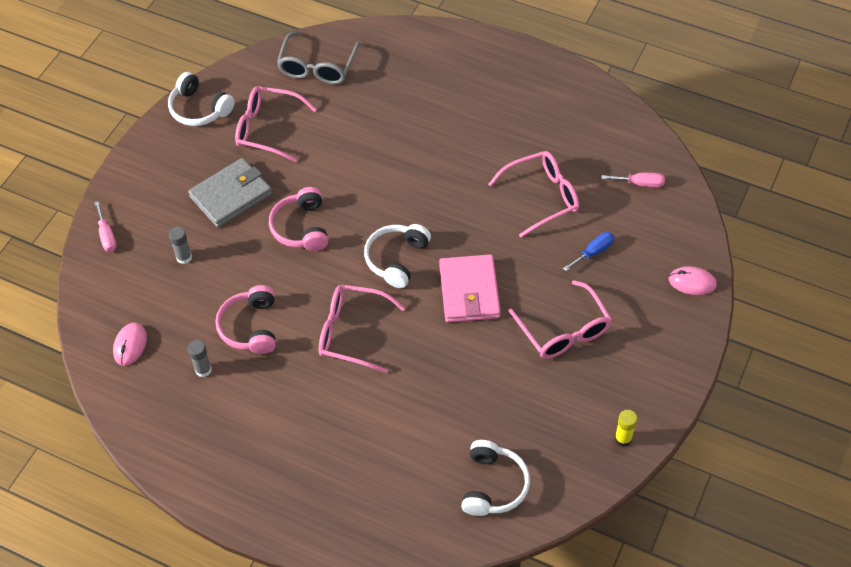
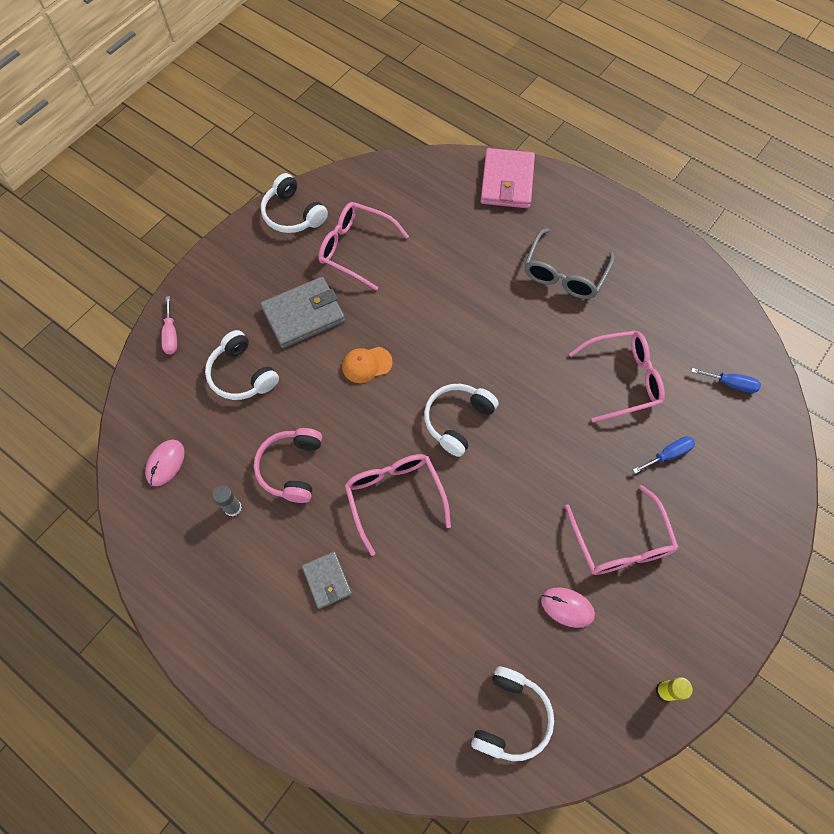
camera: 10 degrees right, 10 degrees up
grey glue stick [169,227,192,264] -> white headphones [205,330,279,400]
pink headphones [269,187,328,251] -> orange cap [342,347,393,383]
grey glasses [277,31,360,84] -> grey glasses moved to [525,228,615,299]
pink glasses [319,285,405,373] -> pink glasses turned 45 degrees clockwise [345,454,451,556]
pink wallet [439,254,501,322] -> pink wallet moved to [480,148,535,208]
pink screwdriver [602,172,665,187] -> blue screwdriver [691,368,761,393]
pink mouse [669,266,717,295] -> pink mouse moved to [541,587,595,628]
none -> grey wallet [302,551,352,609]

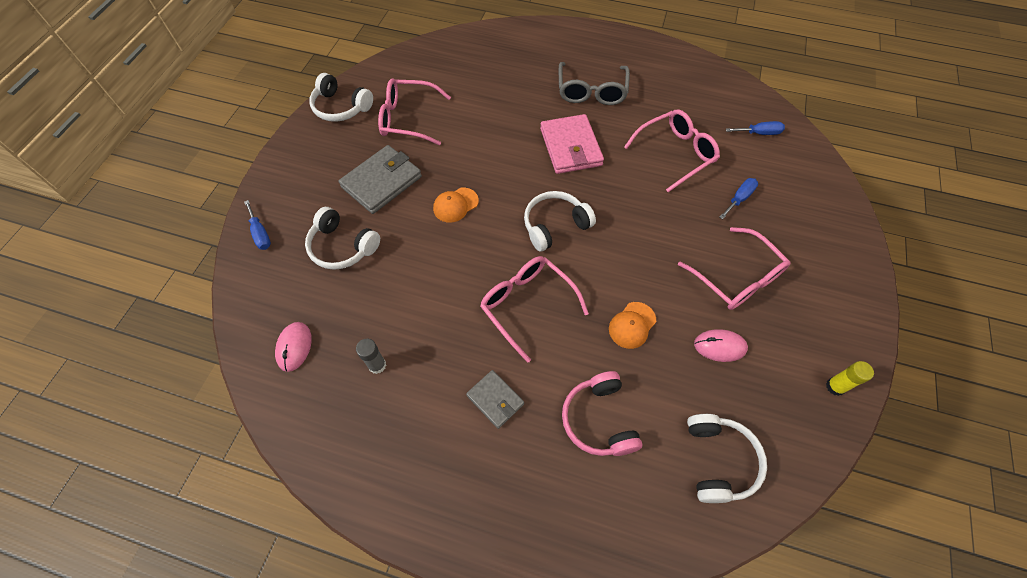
camera: 20 degrees left, 5 degrees down
pink screwdriver [161,296,177,354] -> blue screwdriver [244,200,271,250]
pink headphones [254,428,322,503] -> pink headphones moved to [562,371,642,456]
white headphones [424,384,499,457] -> white headphones turned 45 degrees clockwise [524,191,596,252]
pink wallet [480,148,535,208] -> pink wallet moved to [540,114,604,174]
none -> orange cap [609,302,656,349]

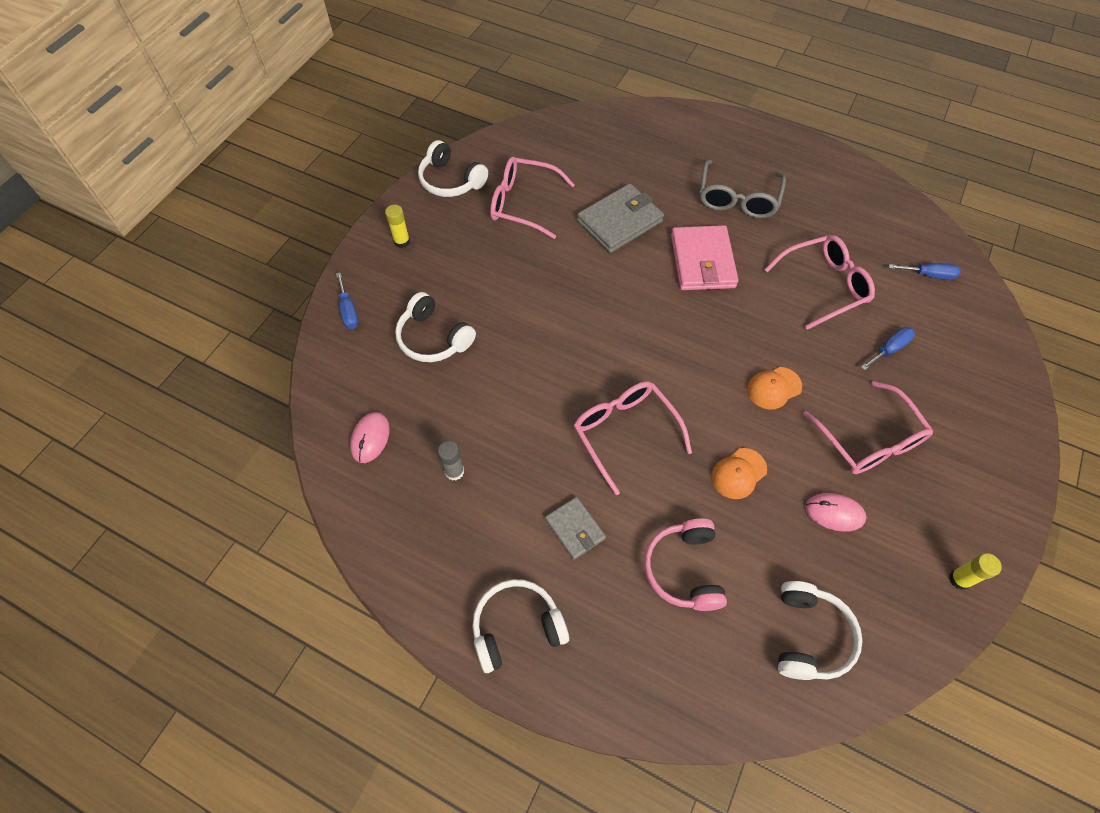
camera: 10 degrees right, 0 degrees up
grey wallet [339,145,422,214] -> grey wallet moved to [577,183,664,253]
orange cap [433,188,479,223] -> orange cap moved to [747,367,802,409]
white headphones [524,191,596,252] -> white headphones moved to [472,579,569,673]
none -> yellow glue stick [385,205,410,248]

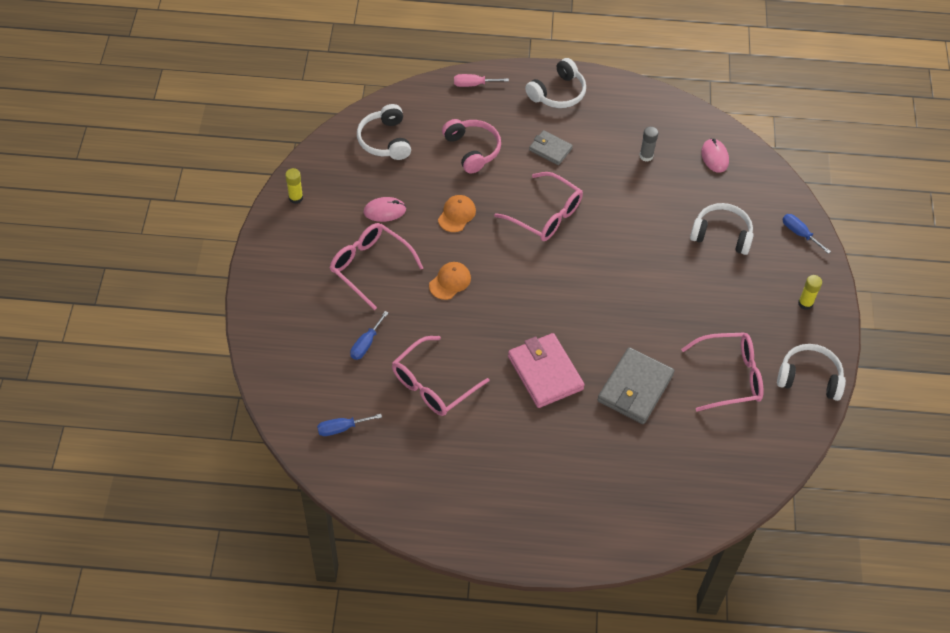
camera: 155 degrees right, 5 degrees down
grey glasses [700,160,786,218] -> none
none -> pink screwdriver [454,74,509,87]

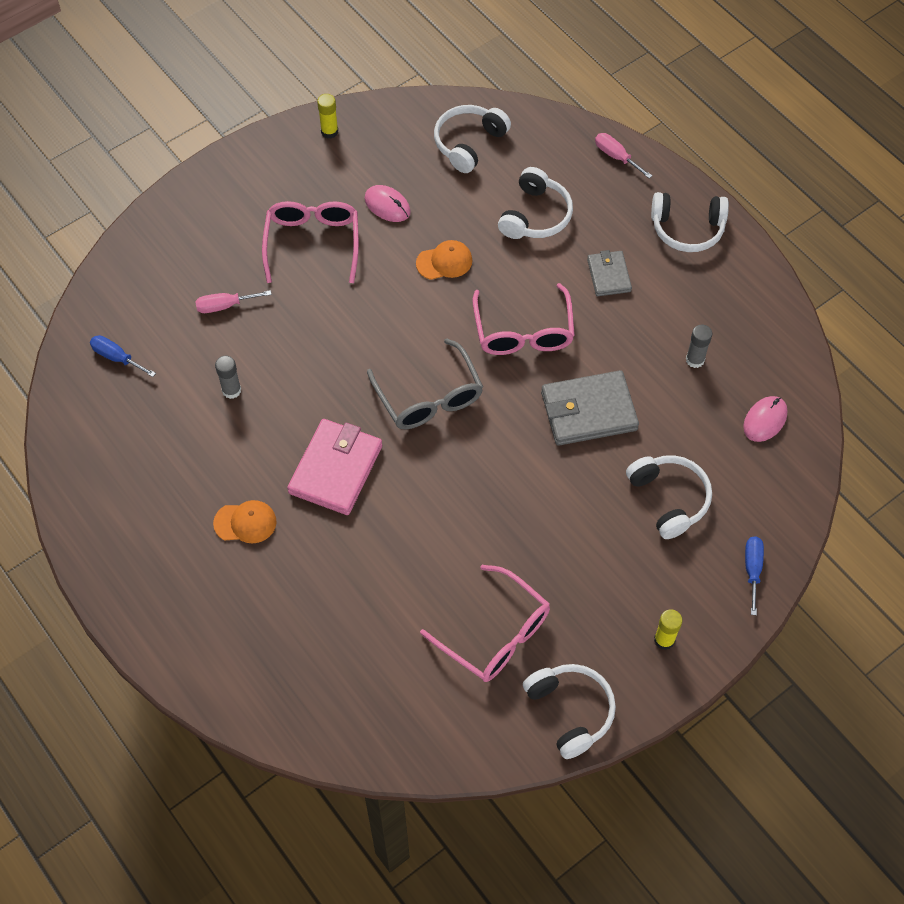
camera: 50 degrees right, 5 degrees up
blue screwdriver [350,311,388,360] -> pink screwdriver [195,290,272,313]
pink glasses [392,336,490,416] -> grey glue stick [215,356,241,399]
orange cap [429,262,471,300] -> orange cap moved to [213,500,277,543]
pink headphones [442,119,501,174] -> white headphones [498,167,573,239]
grey wallet [598,347,674,424] -> grey wallet moved to [541,370,639,446]
none -> grey glasses [367,339,483,429]

